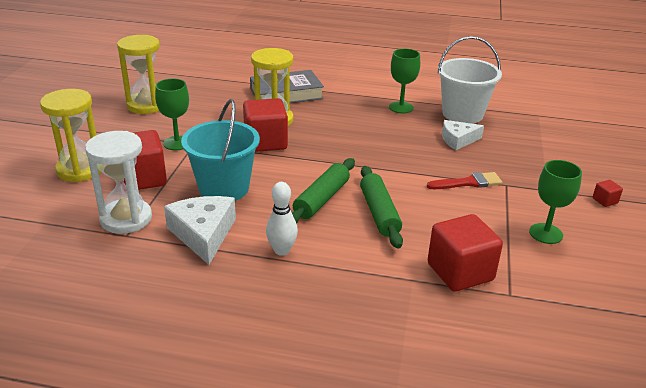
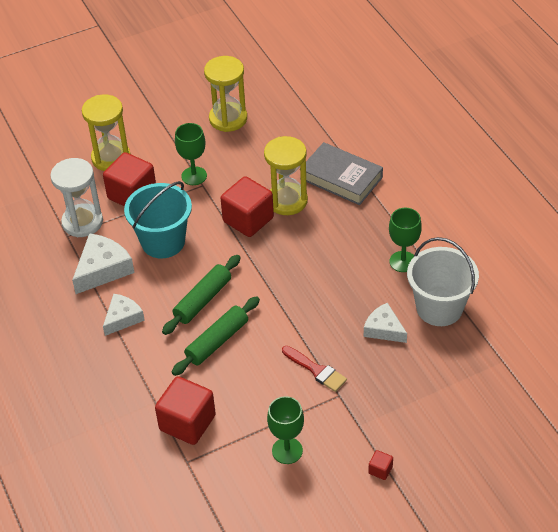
camera: 55 degrees right, 15 degrees up
white bowling pin [266,182,298,256] -> white cheese [103,294,145,336]
green rolling pin [292,158,355,224] -> green rolling pin turned 45 degrees counterclockwise [162,255,241,335]

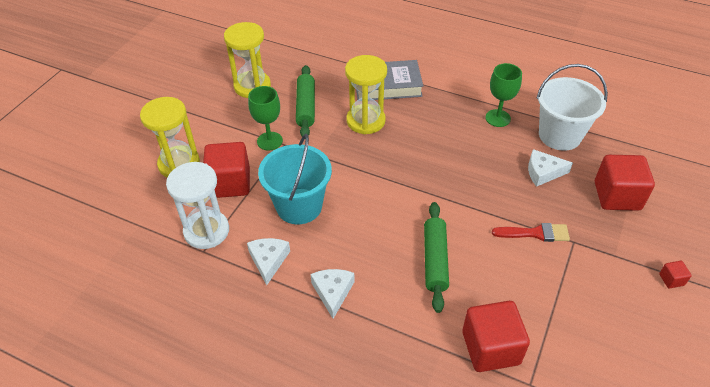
camera: 40 degrees left, 0 degrees up
white cheese [72,233,135,294] -> white cheese [247,238,290,285], size x0.66
green rolling pin [162,255,241,335] -> green rolling pin moved to [296,65,315,139]
red cube [221,176,274,237] -> red cube moved to [595,155,655,211]
green goblet [267,396,304,464] -> none

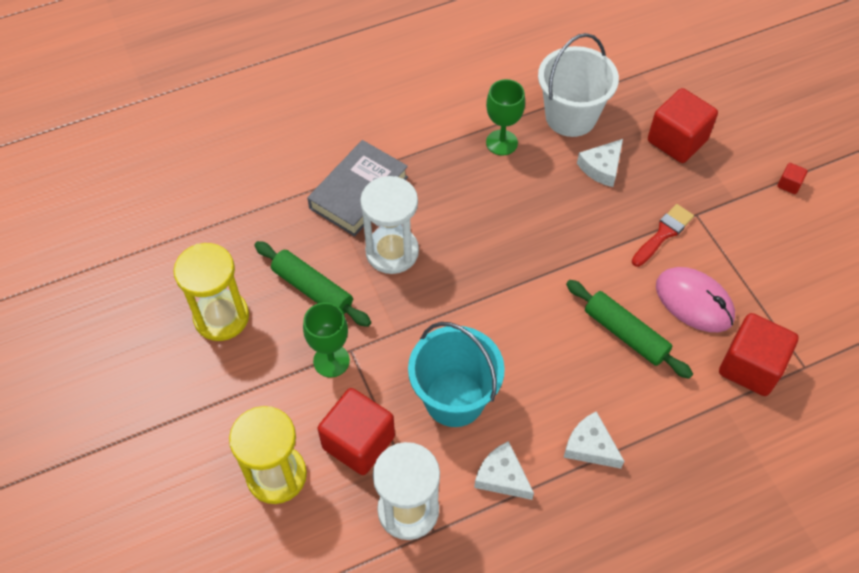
camera: 50 degrees left, 10 degrees up
yellow hourglass [345,55,387,134] -> white hourglass [360,176,419,274]
none -> pink mouse [656,267,735,332]

